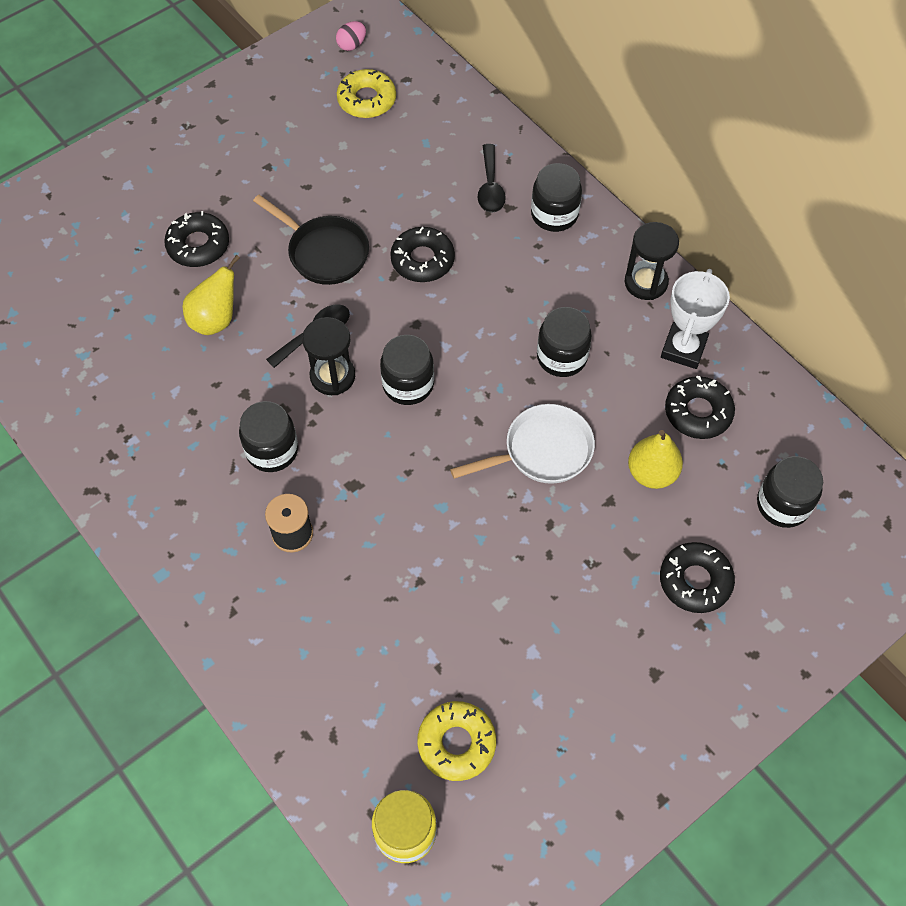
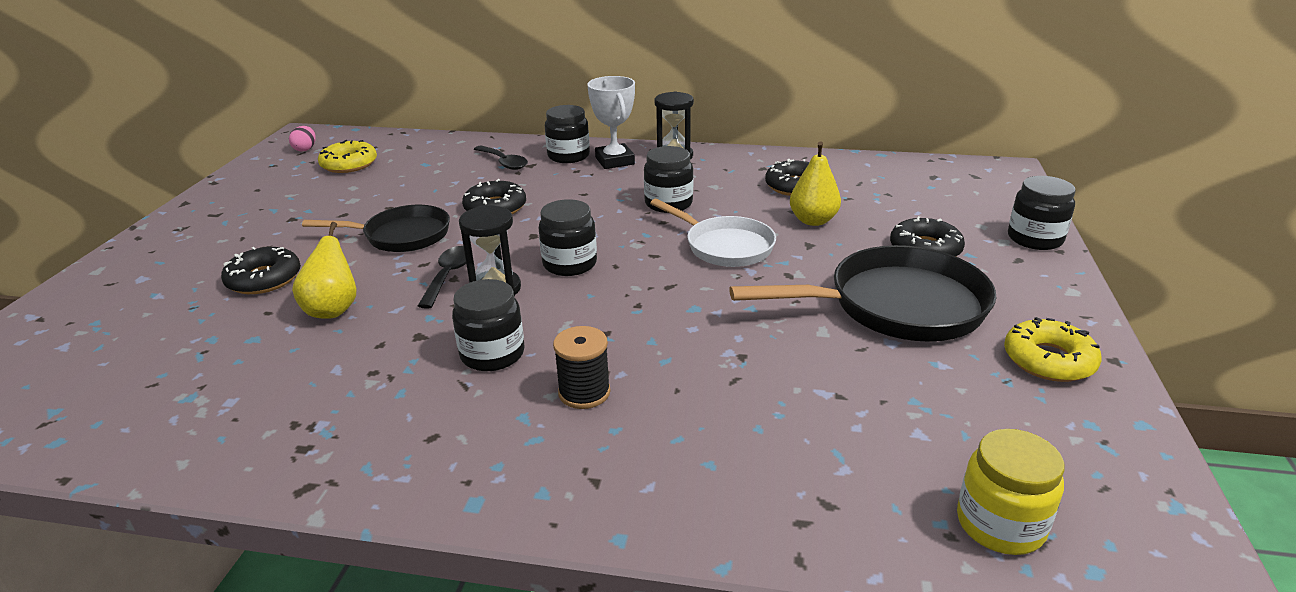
camera: 40 degrees left, 30 degrees down
yellow donut [417,701,496,781] -> yellow donut moved to [1004,317,1101,382]
white pan [450,404,595,484] -> white pan turned 105 degrees clockwise [650,199,776,267]
white trophy [661,269,730,369] -> white trophy moved to [587,76,635,169]
black jar [757,456,823,528] -> black jar moved to [1008,176,1075,250]
none -> black pan [729,245,997,342]

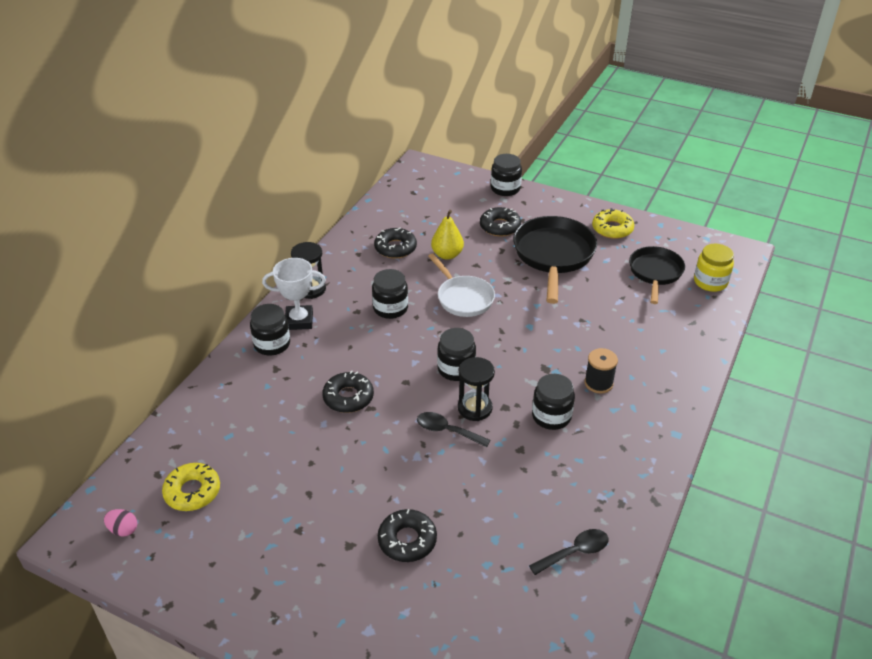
camera: 75 degrees left, 10 degrees up
yellow pear [292,222,356,319] -> none
black pan [302,205,450,252] -> black pan moved to [629,246,685,304]
black spoon [474,146,528,170] -> black spoon moved to [529,529,608,575]
white pan [650,199,776,267] -> white pan turned 90 degrees clockwise [428,253,495,317]

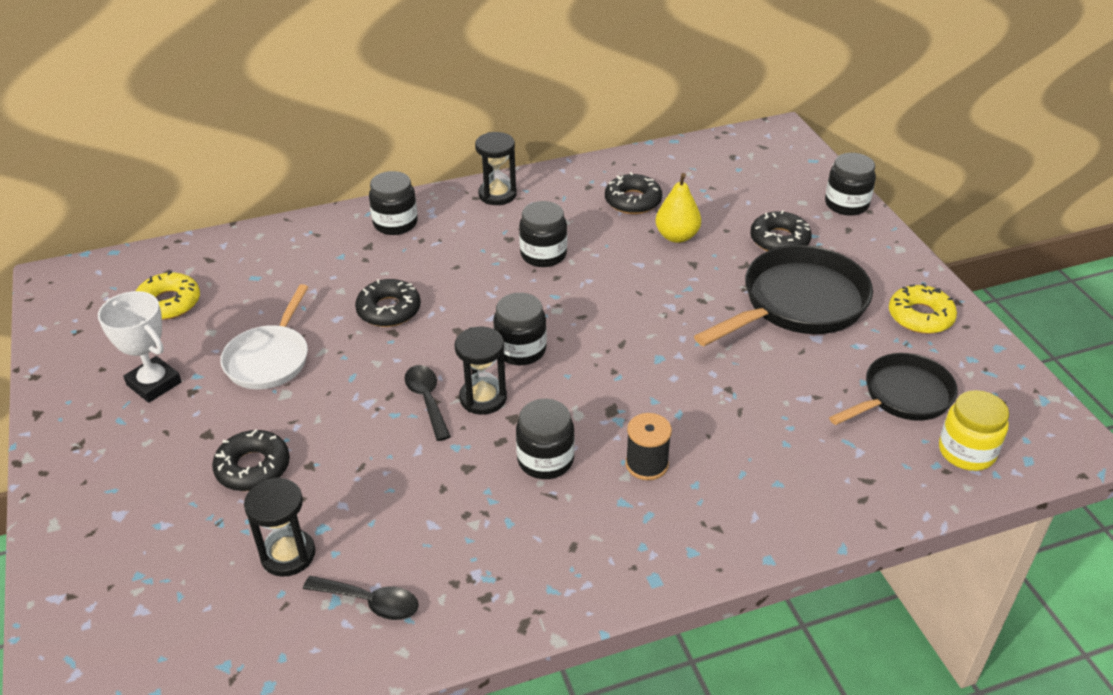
camera: 45 degrees right, 0 degrees up
pink egg [104,509,137,537] -> none
white trophy [262,258,326,330] -> white trophy moved to [98,291,182,403]
white pan [428,253,495,317] -> white pan moved to [220,284,308,389]
none -> black hourglass [244,477,315,577]

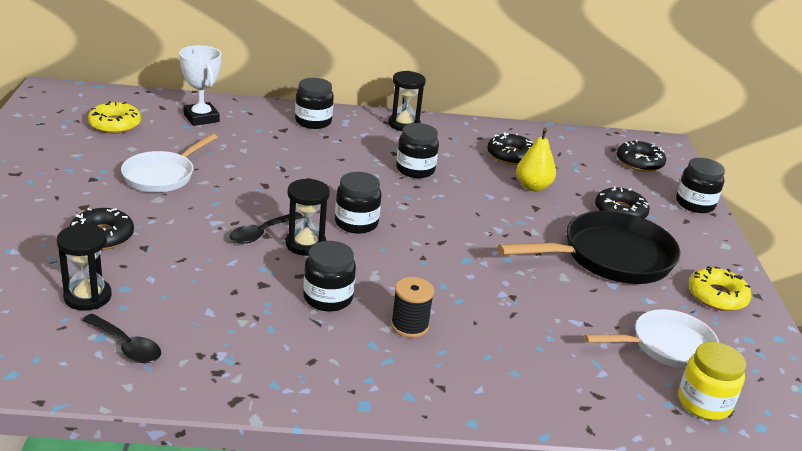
camera: 15 degrees right, 10 degrees down
white trophy [98,291,182,403] -> white trophy moved to [179,45,221,126]
black donut [355,279,421,327] -> black donut moved to [617,140,666,172]
black spoon [405,365,451,441] -> black spoon turned 135 degrees counterclockwise [230,212,303,244]
black pan [829,353,958,425] -> white pan [585,309,719,369]

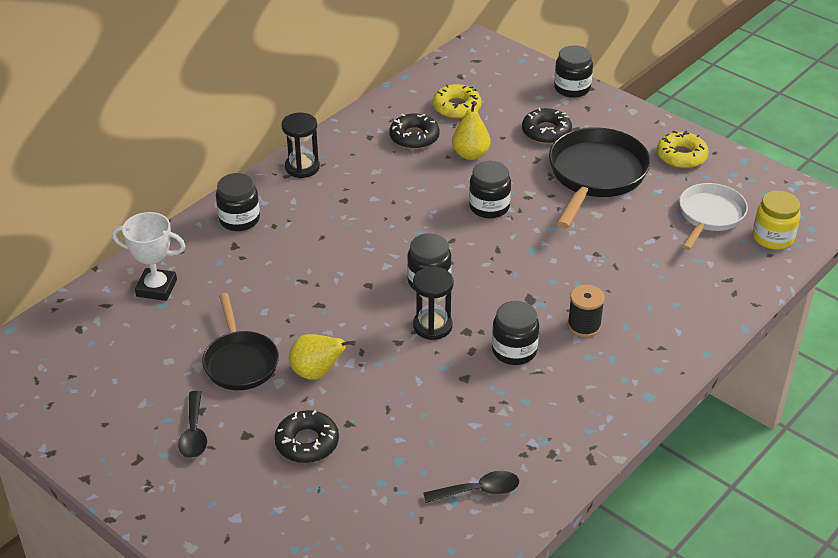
camera: 45 degrees left, 10 degrees up
black hourglass [57,224,112,311] -> none
yellow donut [88,101,141,133] -> yellow donut moved to [433,84,482,119]
white pan [121,134,218,193] -> black pan [202,293,279,390]
black spoon [230,212,303,244] -> black spoon moved to [178,391,207,458]
black jar [396,123,439,178] -> black jar moved to [469,161,511,218]
black donut [617,140,666,172] -> none
none -> yellow pear [289,334,356,380]

